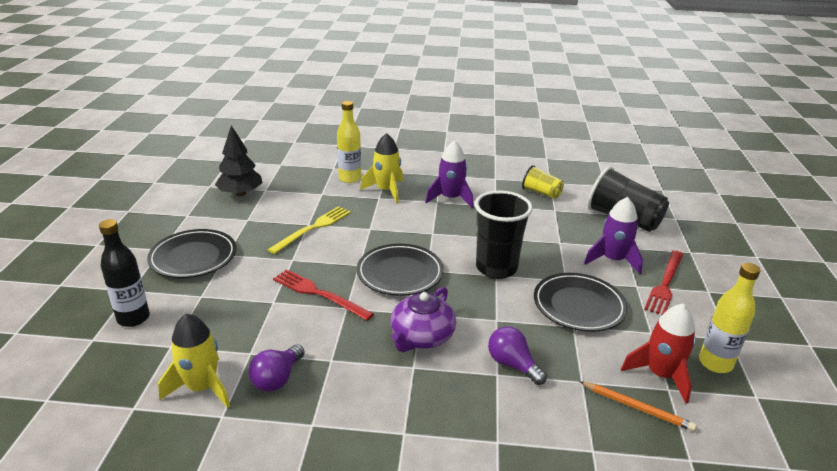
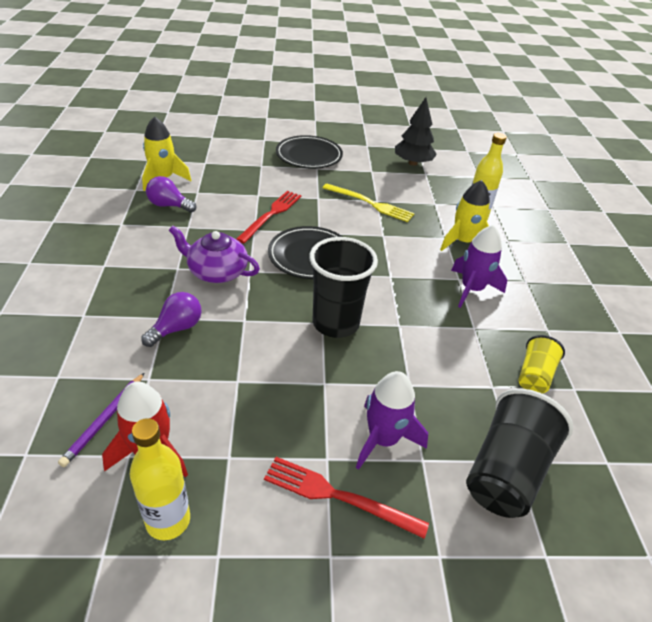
camera: 80 degrees right, 10 degrees up
black bottle [99,219,150,327] -> none
black plate [534,273,627,332] -> none
orange pencil [579,381,697,431] -> purple pencil [58,373,144,467]

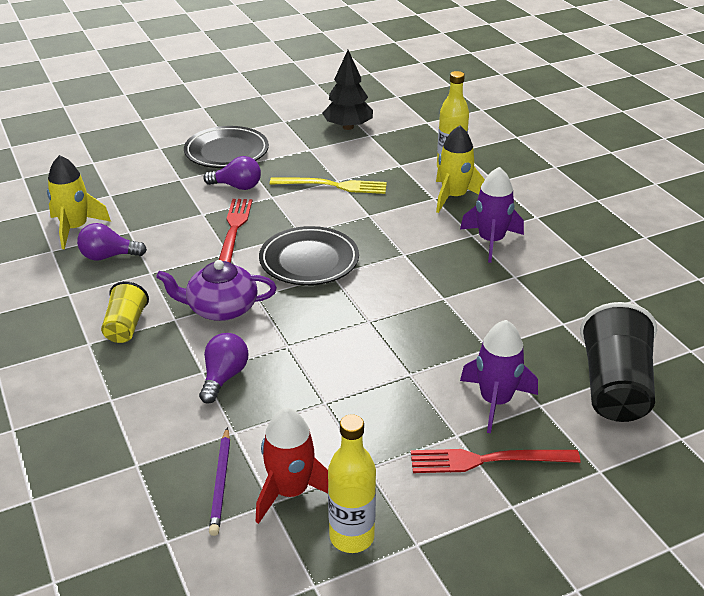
camera: 20 degrees left, 5 degrees down
black cup [309,237,378,338] -> none
yellow cup [519,335,565,394] -> yellow cup moved to [101,281,149,343]
none -> purple light bulb [204,156,261,190]

